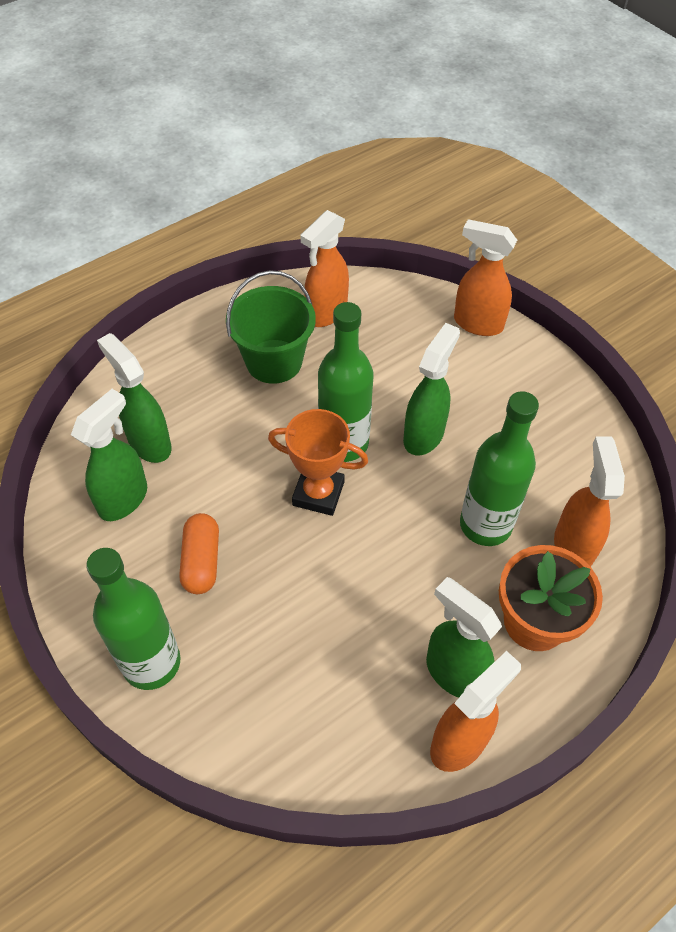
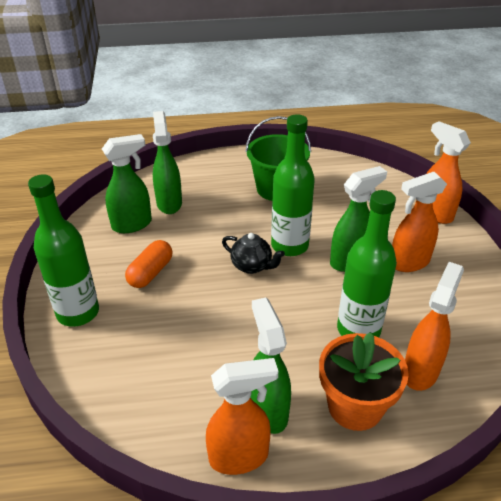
camera: 30 degrees right, 15 degrees down
orange trophy [268,409,368,516] -> black teapot [222,233,285,274]
orange spray bottle [300,210,349,327] -> orange spray bottle moved to [392,172,447,272]

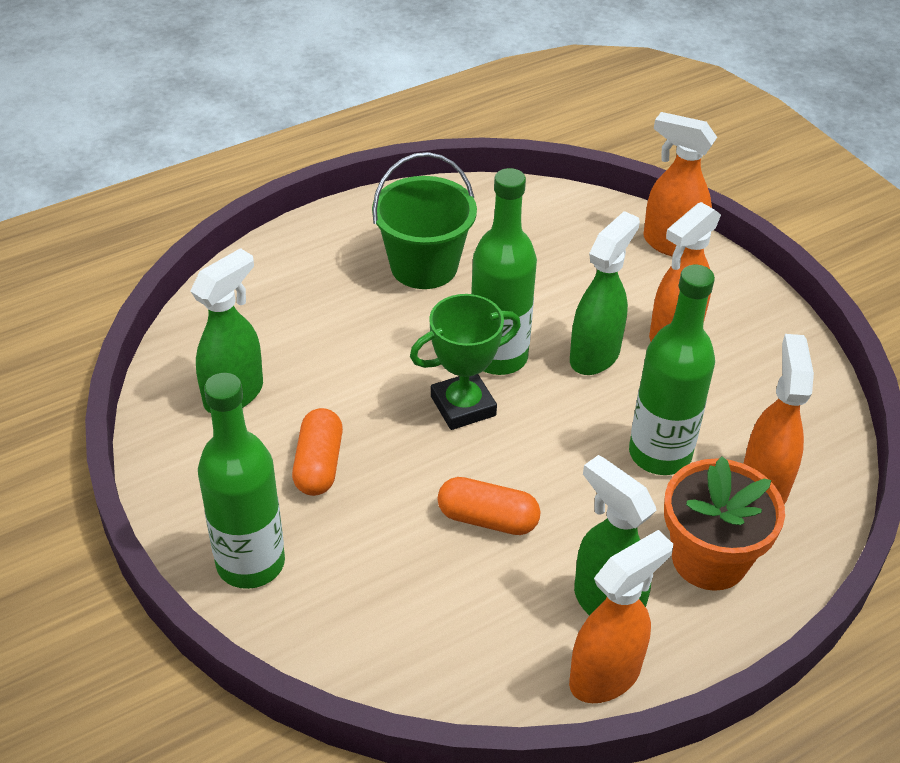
camera: 25 degrees left, 5 degrees up
green spray bottle [153,111,182,214] -> none
black teapot [222,233,285,274] -> green trophy [410,294,521,430]
none -> orange capsule [437,477,540,535]

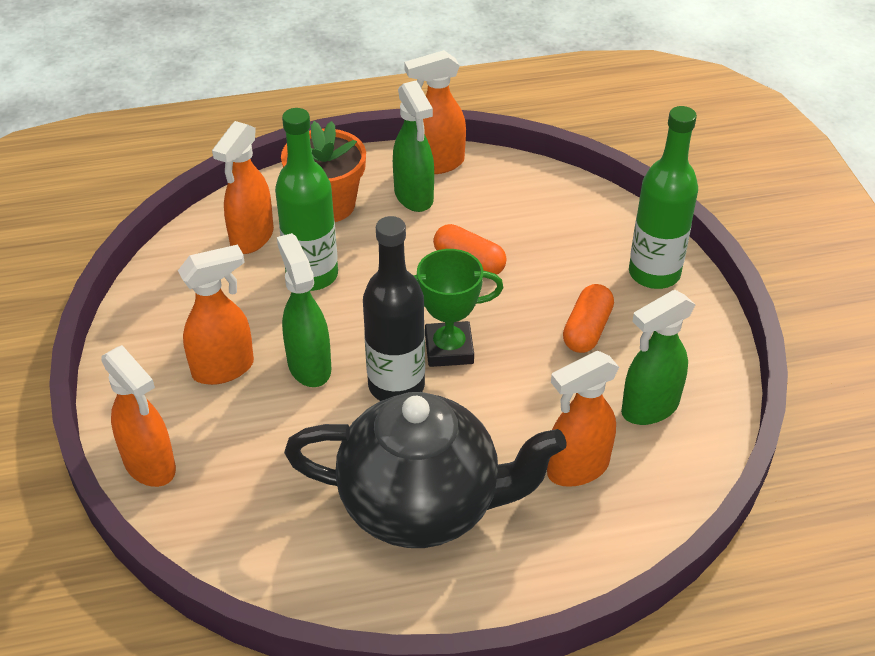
camera: 160 degrees left, 0 degrees up
green bucket [372,152,477,289] -> black teapot [284,392,567,548]
green bottle [471,168,537,375] -> black bottle [363,216,425,401]
green spray bottle [570,211,640,375] -> green spray bottle turned 105 degrees clockwise [277,233,332,387]
none -> orange spray bottle [547,351,619,487]

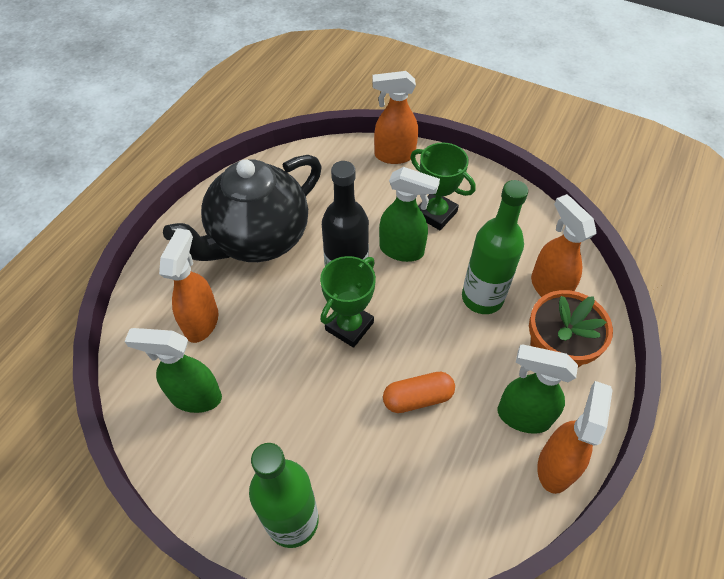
camera: 130 degrees right, 10 degrees up
orange spray bottle [178,245,254,385] -> green trophy [410,142,476,230]
orange capsule [563,284,614,353] -> none
green spray bottle [621,290,695,425] -> green spray bottle turned 90 degrees counterclockwise [125,328,222,413]

